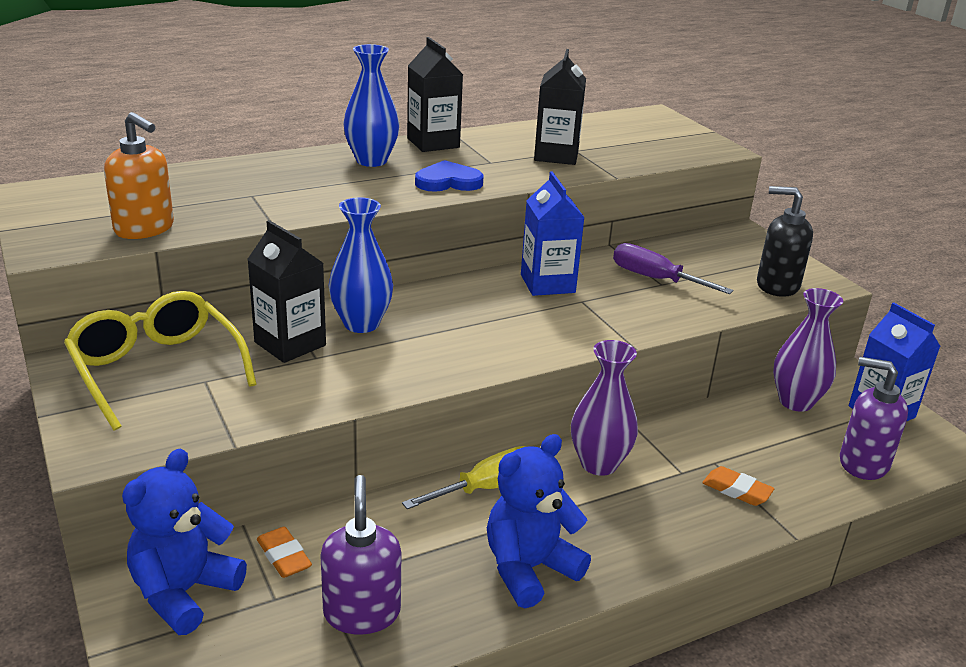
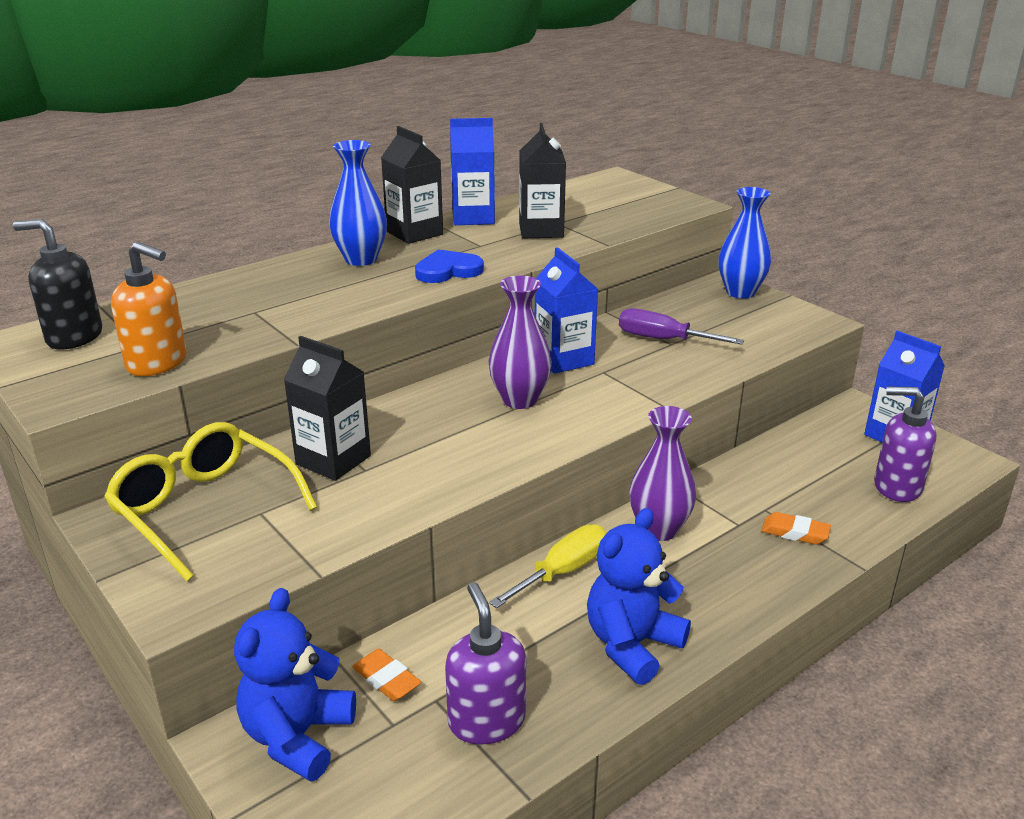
camera: 10 degrees left, 0 degrees up
blue vase [329,197,393,333] -> blue vase moved to [719,187,771,299]
black soap dispenser [757,186,813,297] -> black soap dispenser moved to [13,219,102,349]
purple vase [773,288,843,412] -> purple vase moved to [488,276,552,409]
none -> blue carton [450,118,495,225]

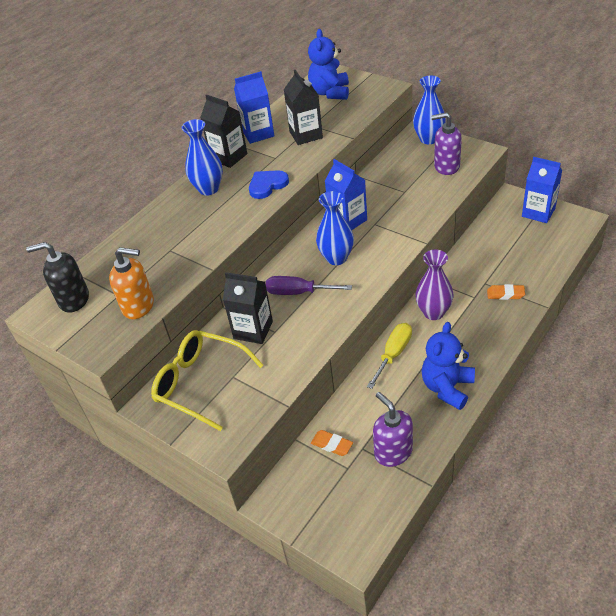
camera: 10 degrees left, 15 degrees up
blue teddy bear [234,588,356,782] -> blue teddy bear moved to [308,29,349,100]
purple vase [488,276,552,409] -> blue vase [316,191,354,265]
purple screwdriver [619,308,744,345] -> purple screwdriver moved to [266,276,352,295]
purple soap dispenser [874,387,937,502] -> purple soap dispenser moved to [431,112,462,175]

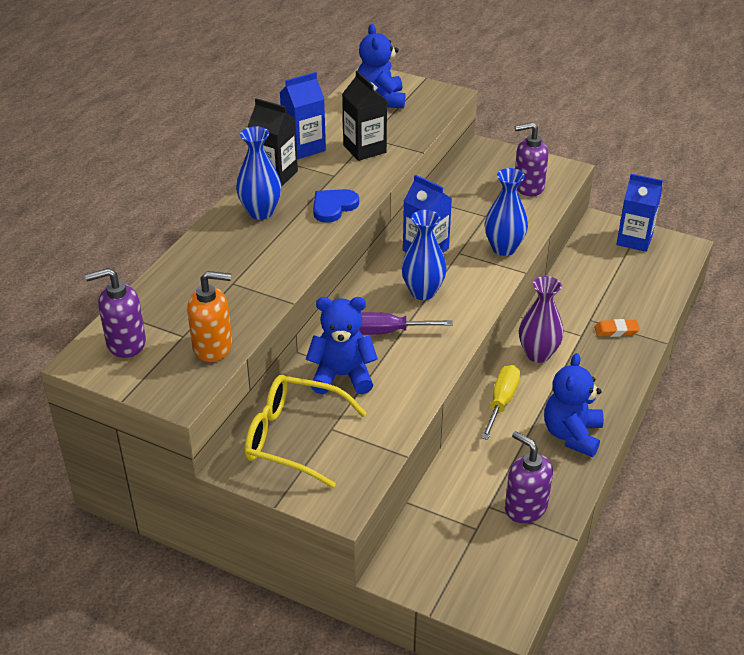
camera: 15 degrees left, 5 degrees down
black soap dispenser [26,242,89,313] -> purple soap dispenser [85,268,146,358]
black carton [223,272,273,344] -> blue teddy bear [306,297,378,394]
orange eraser [311,430,353,456] -> none
blue vase [413,75,446,144] -> blue vase moved to [485,168,528,256]

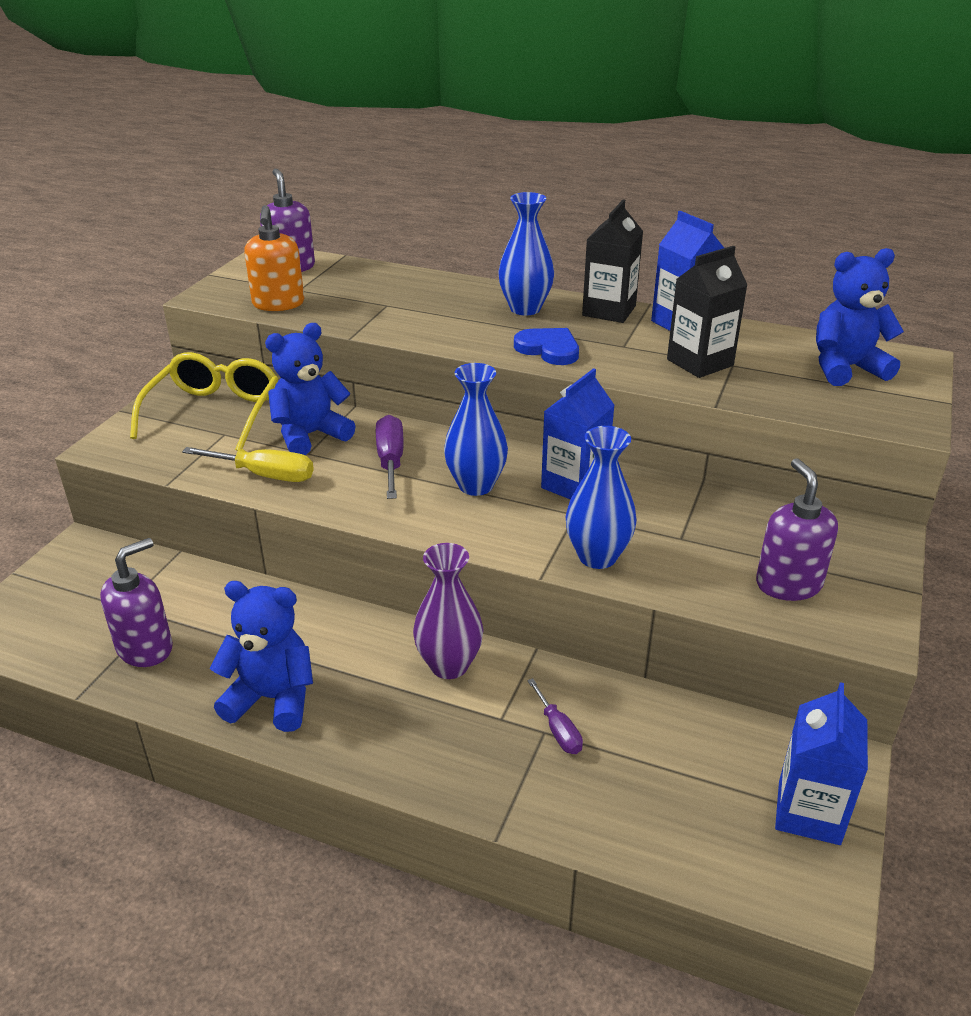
camera: 85 degrees right, 5 degrees down
blue teddy bear [306,297,378,394] -> blue teddy bear turned 120 degrees counterclockwise [265,323,356,455]
yellow screwdriver [481,365,520,440] -> yellow screwdriver moved to [182,447,314,482]
orange eraser [594,319,640,337] -> none
none -> purple screwdriver [527,678,583,754]

